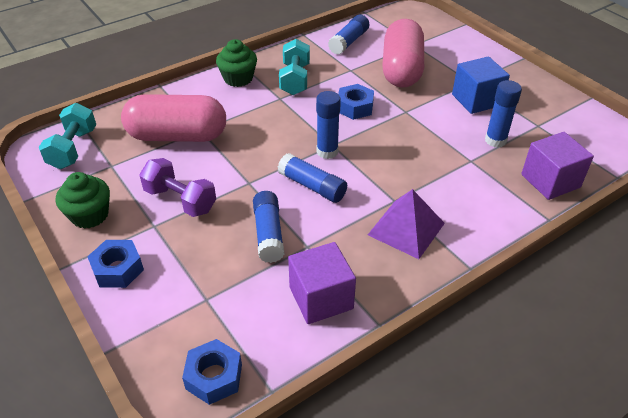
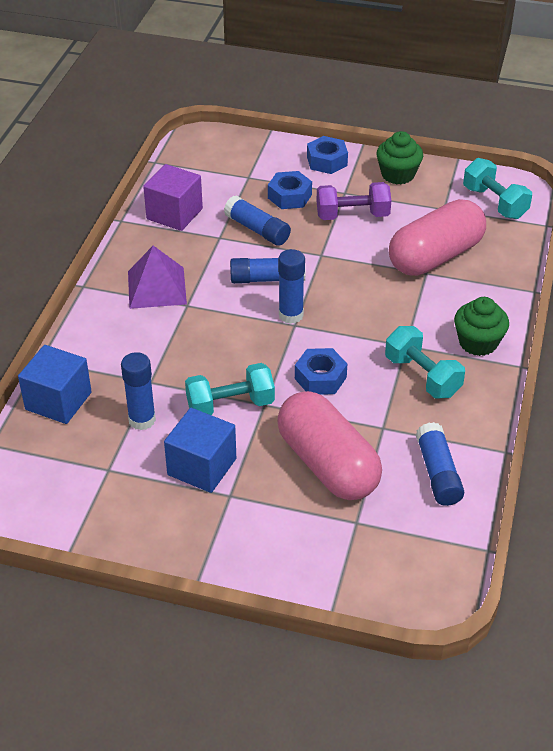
camera: 140 degrees right, 0 degrees up
blue nut [182,339,242,405] -> blue nut moved to [268,171,312,209]
purple cube [521,132,594,200] -> blue cube [18,345,92,424]
none -> turquoise dumbbell [185,363,275,415]

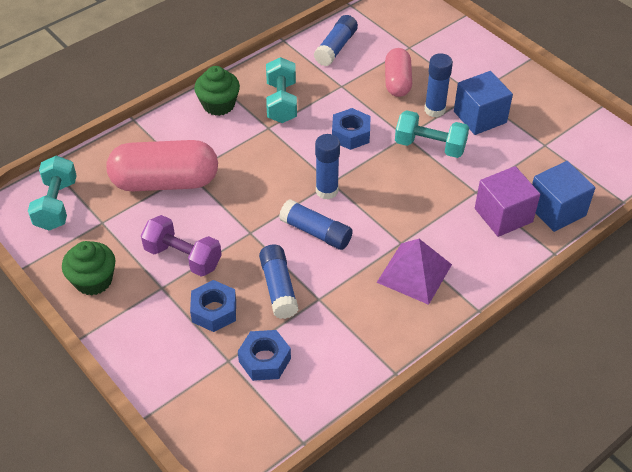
camera: 145 degrees left, 5 degrees up
blue glue stick [121,352,156,430] -> blue glue stick moved to [425,53,453,117]
purple cube [143,164,203,231] -> purple cube moved to [475,166,540,237]
pink capsule [277,391,382,500] -> pink capsule [385,48,412,97], size x0.60
blue nut [307,136,348,174] -> blue nut moved to [238,330,291,381]

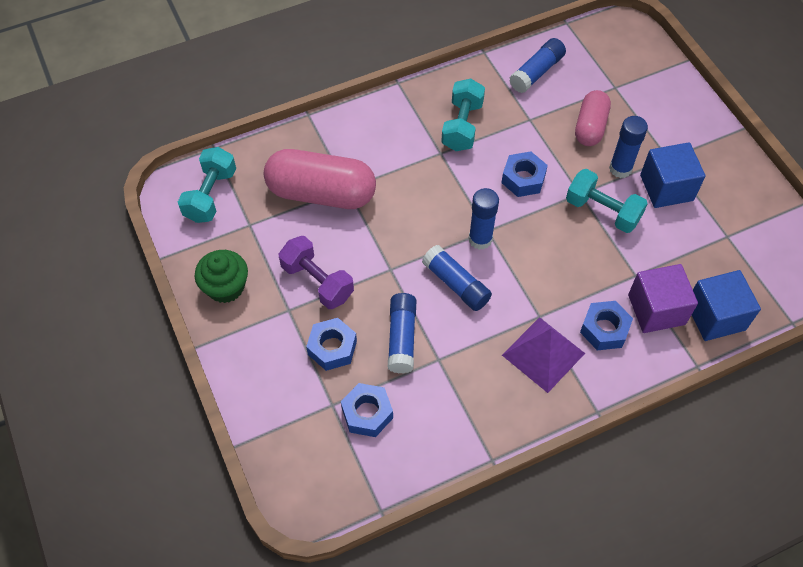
camera: 15 degrees right, 10 degrees up
green cupcake [194,66,240,116] -> none
none -> blue nut [580,301,633,350]

